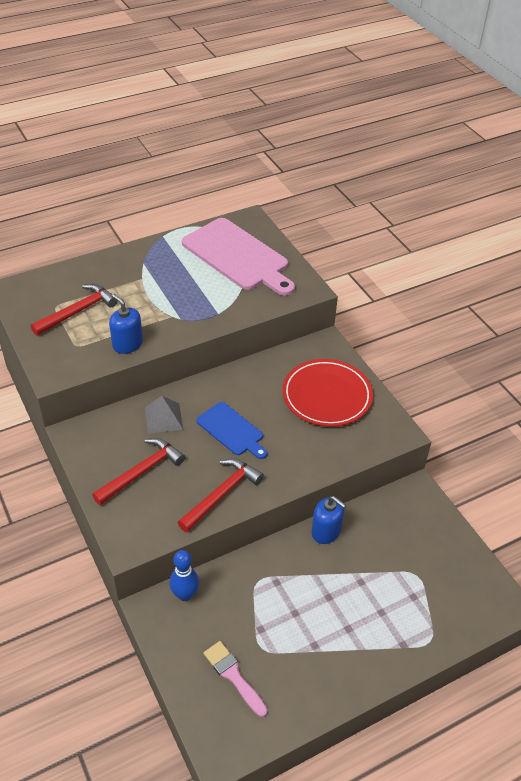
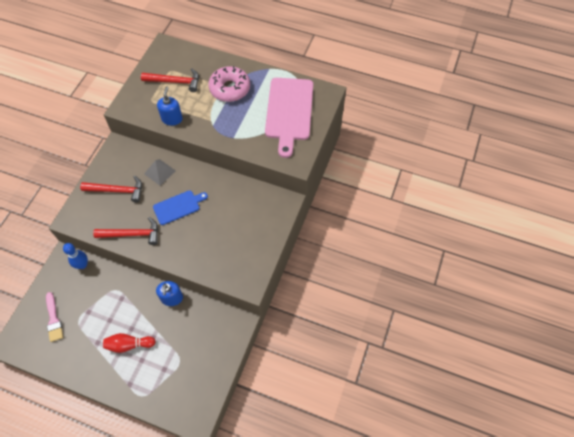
camera: 50 degrees right, 15 degrees up
blue cutting board [196,402,267,459] -> blue cutting board turned 120 degrees counterclockwise [153,190,208,225]
pink brush [204,641,268,717] -> pink brush turned 150 degrees clockwise [46,292,63,342]
red plate [282,359,373,427] -> none
none -> red bowling pin [103,333,156,353]
none -> pink donut [208,66,250,102]

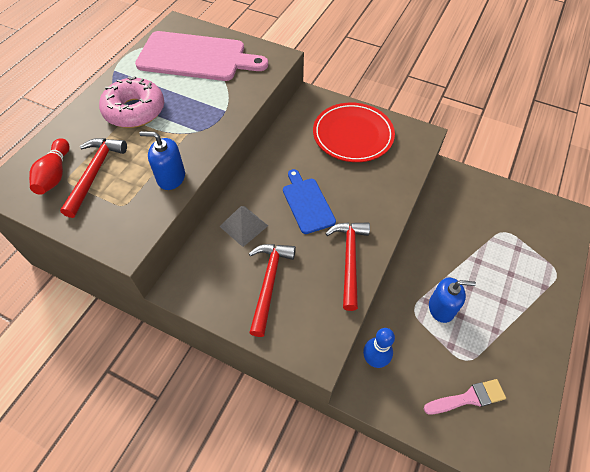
camera: 85 degrees left, 5 degrees down
red bowling pin [103,333,156,353] -> red bowling pin moved to [29,138,70,195]
blue soap dispenser [156,281,183,306] -> blue soap dispenser moved to [429,277,476,323]
none -> red plate [313,103,395,162]

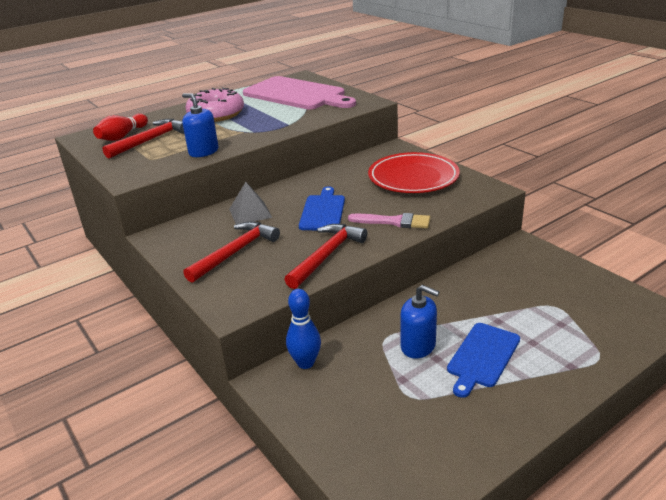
camera: 30 degrees right, 25 degrees down
pink brush [424,379,506,414] -> pink brush moved to [348,213,430,228]
none -> blue cutting board [447,323,520,398]

